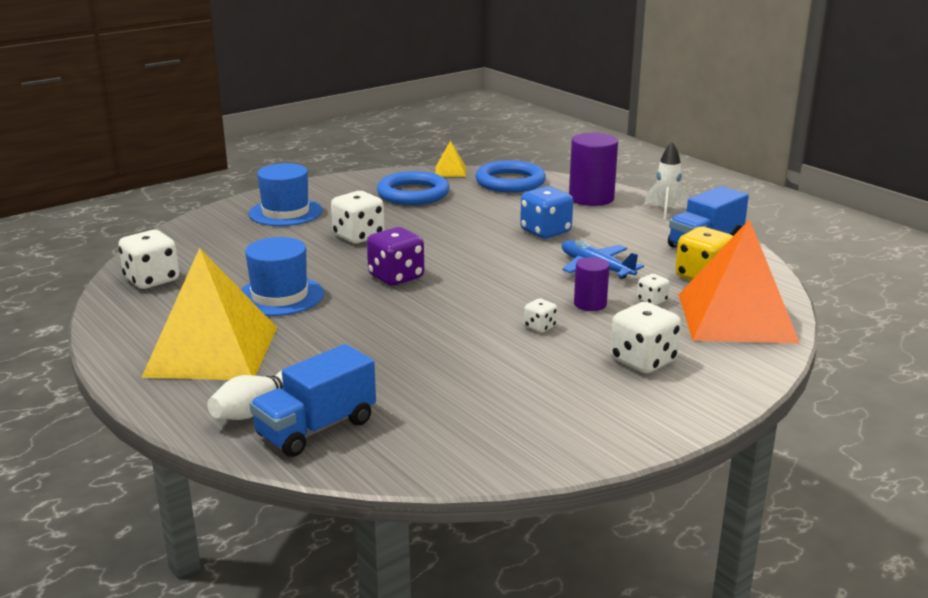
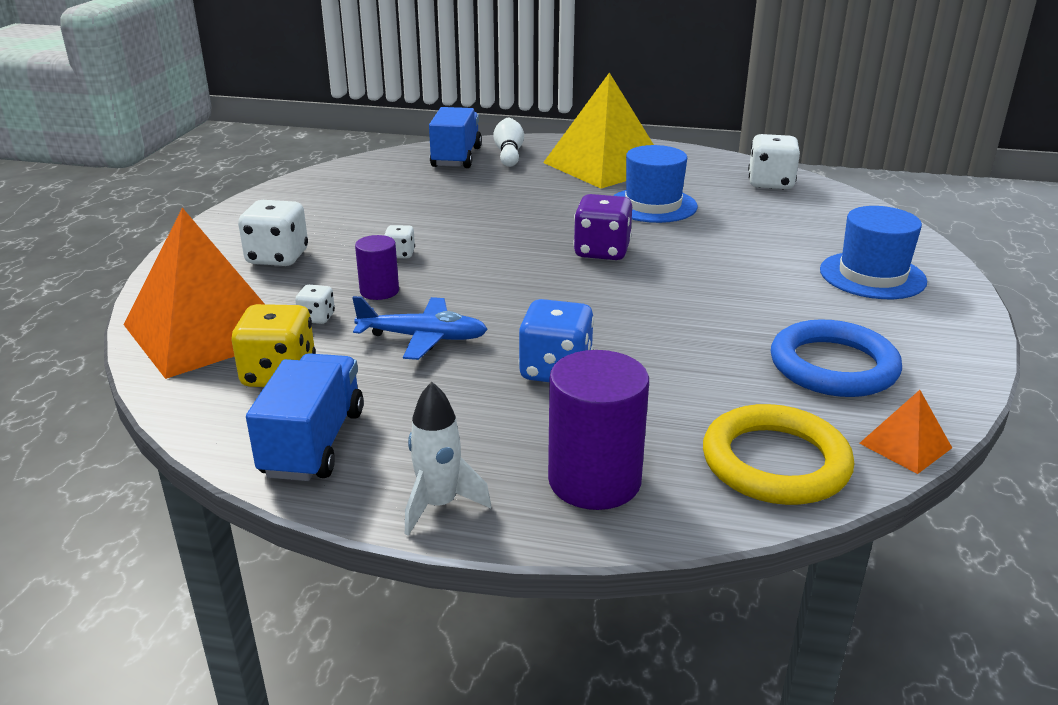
camera: 140 degrees right, 5 degrees up
white dice [331,191,384,244] -> none
yellow pyramid [435,141,466,177] -> orange pyramid [859,390,952,474]
blue ring [475,160,546,193] -> yellow ring [703,404,854,505]

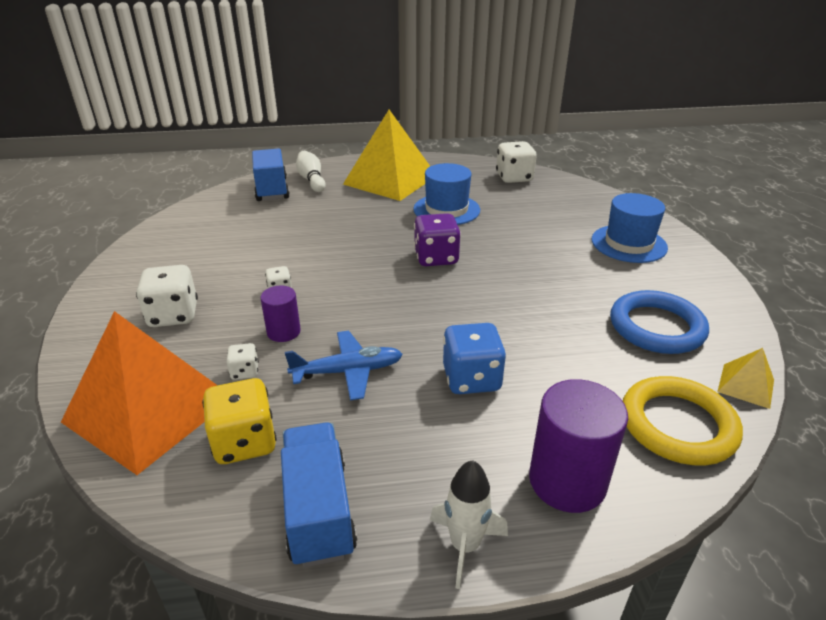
camera: 20 degrees left, 5 degrees up
orange pyramid [859,390,952,474] -> yellow pyramid [717,348,774,409]

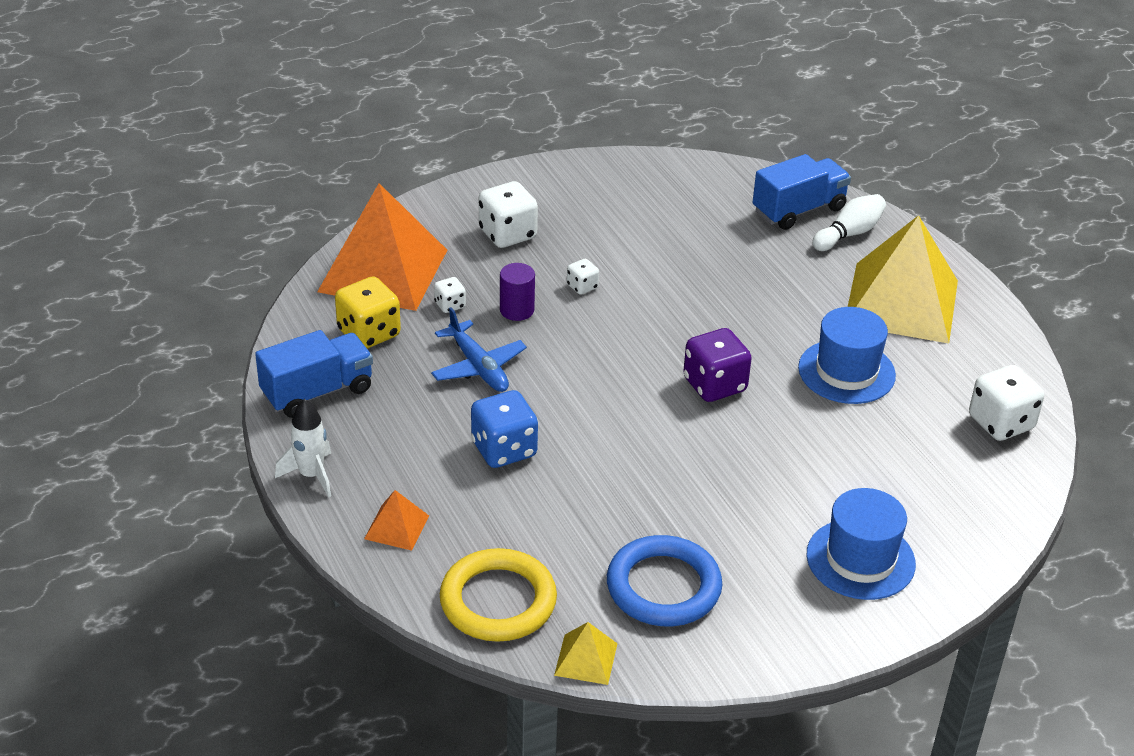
camera: 70 degrees right, 5 degrees up
purple cylinder [529,379,628,513] -> orange pyramid [364,490,429,551]

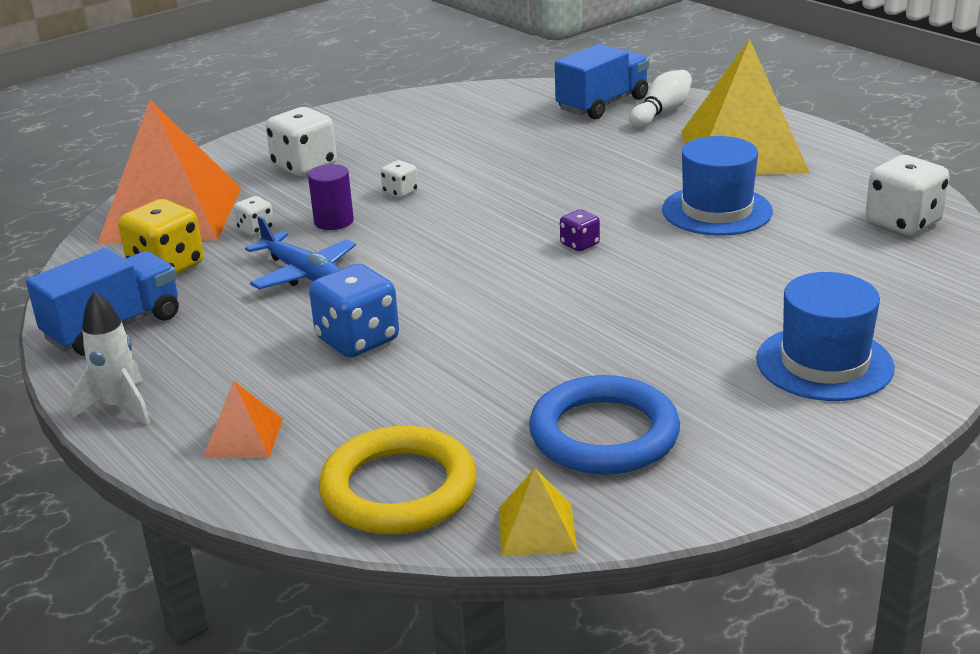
camera: 10 degrees left, 10 degrees down
purple dice [683,328,752,402] -> purple dice [560,209,600,251], size x0.52

